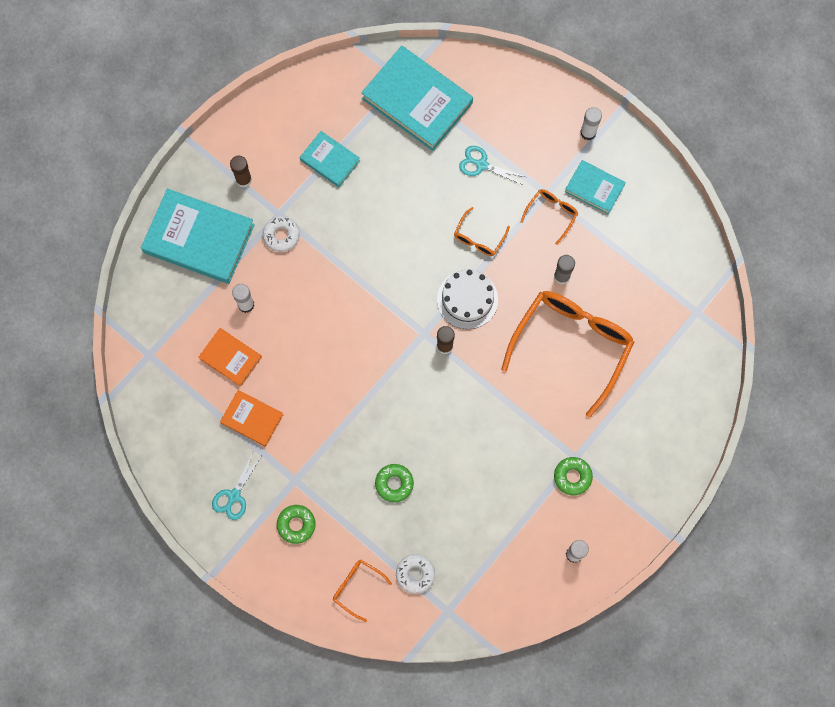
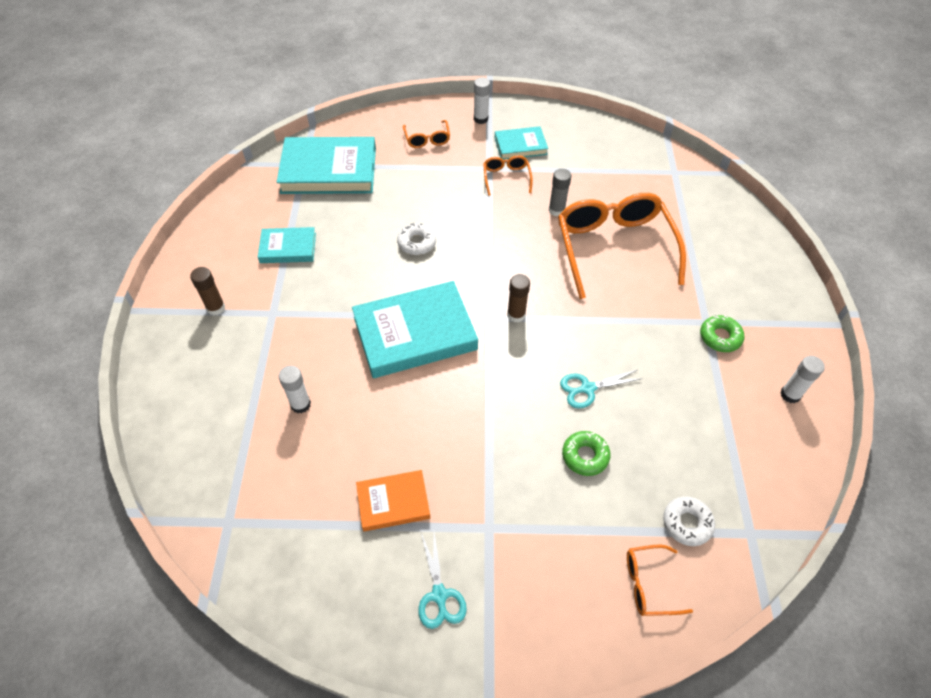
camera: 40 degrees left, 20 degrees down
turquoise book [141,188,255,284] -> turquoise book moved to [352,281,478,378]
orange book [199,328,262,387] -> none
white donut [263,216,300,252] -> white donut moved to [397,222,436,255]
green donut [277,505,316,544] -> none
white cake [437,269,498,329] -> none
orange glasses [454,207,510,256] -> orange glasses moved to [403,120,450,148]
turquoise scissors [459,146,525,185] -> turquoise scissors moved to [560,370,643,409]

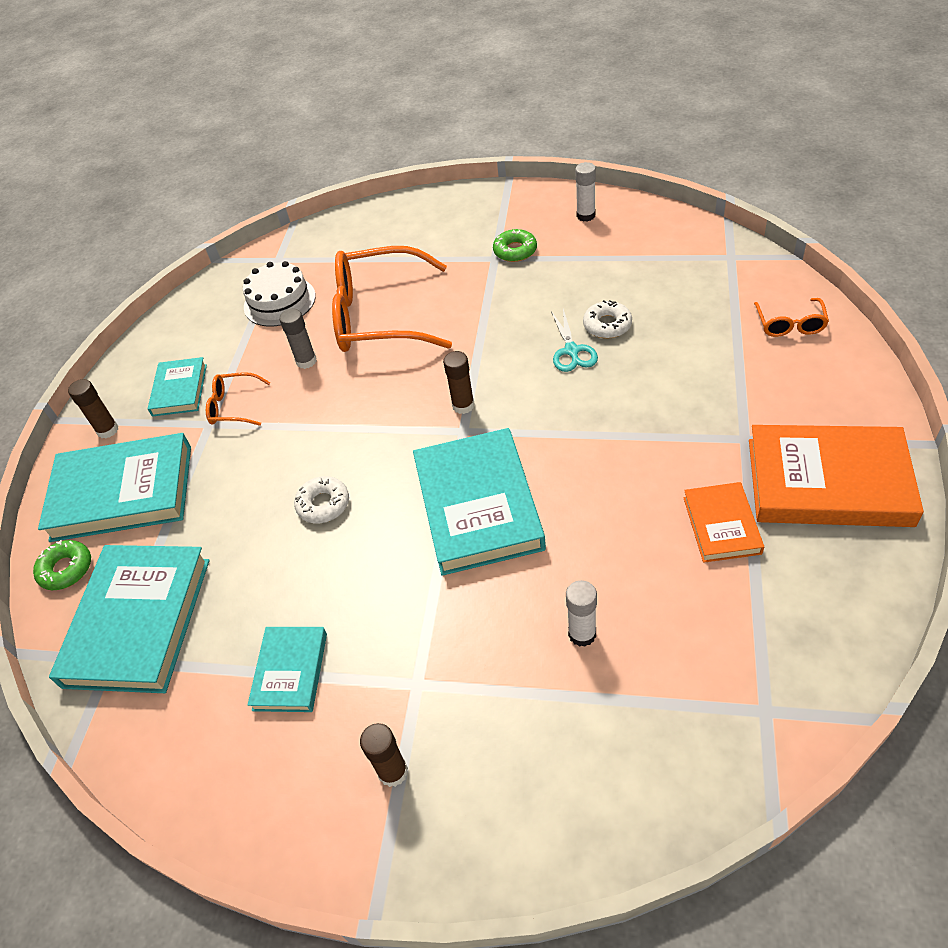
camera: 75 degrees left, 5 degrees down
orange glasses [403,120,450,148] -> turquoise book [38,433,191,542]
turquoise scissors [418,532,467,629] -> orange book [749,425,924,527]
white glue stick [474,78,490,124] -> brown glue stick [68,379,118,439]
green donut [562,431,610,476] -> green donut moved to [33,540,91,590]
white donut [663,496,715,546] -> white donut moved to [583,300,632,339]
none -> white cake [243,261,316,327]

